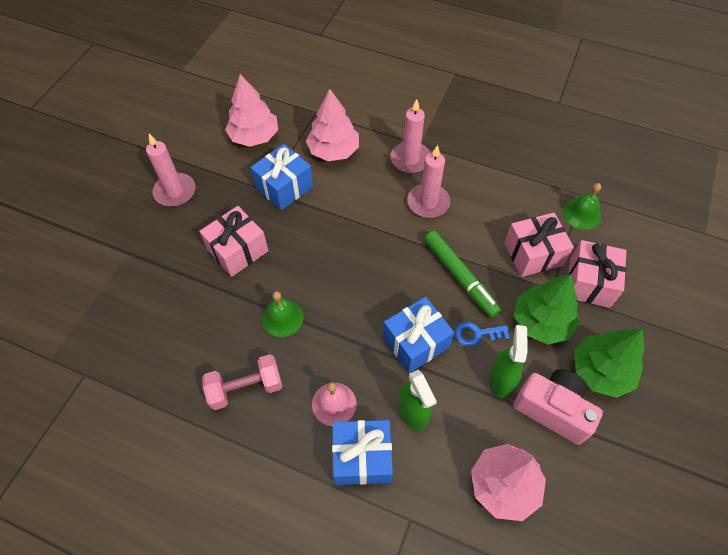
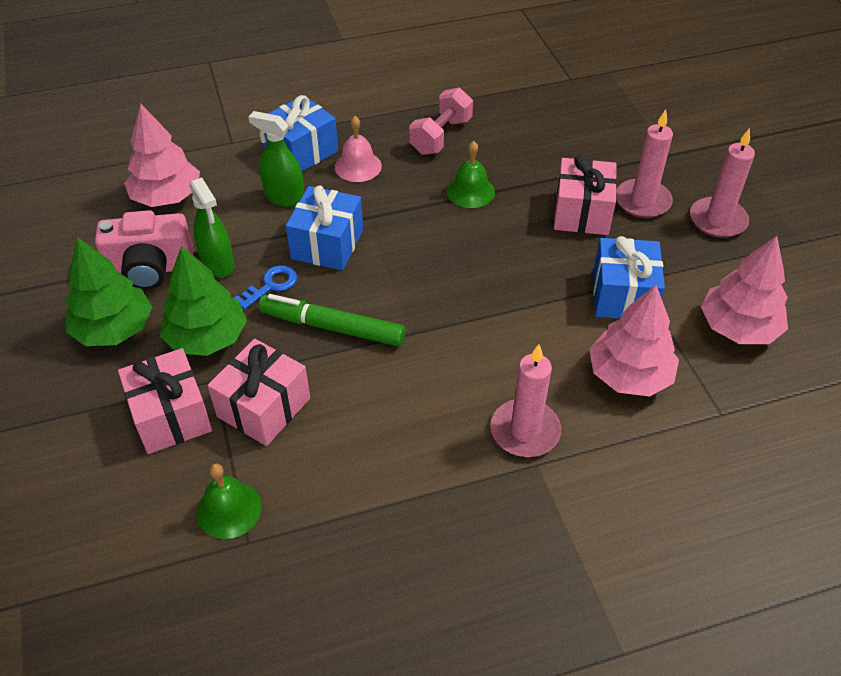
camera: 140 degrees right, 10 degrees down
pink candle [407,145,450,218] -> pink candle moved to [616,109,673,218]

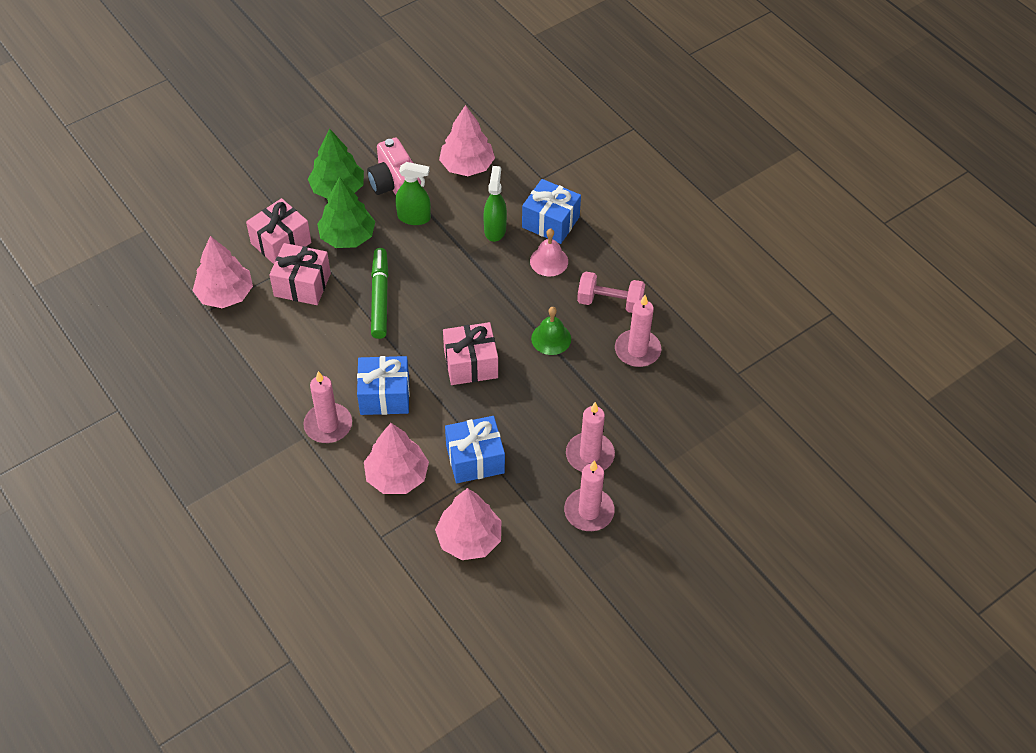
camera: 70 degrees right, 5 degrees up
green spray bottle [189,178,234,277] -> green spray bottle turned 120 degrees counterclockwise [395,162,431,225]
green bell [196,463,262,539] -> pink tree [192,236,253,308]
blue key [234,265,298,310] -> none
blue gift [286,185,363,270] -> blue gift moved to [357,356,410,415]
pink gift [554,155,617,235] -> pink gift moved to [443,322,498,385]
none -> pink candle [615,295,661,367]

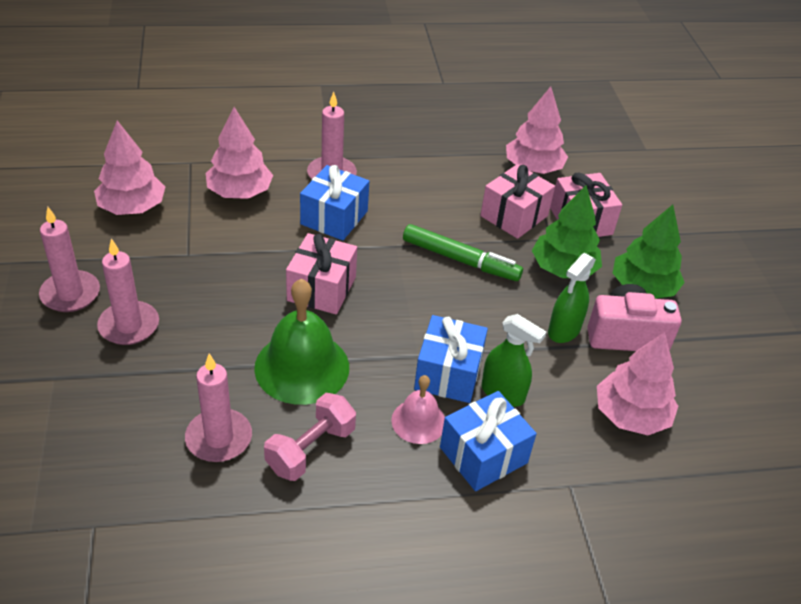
camera: 115 degrees right, 10 degrees down
blue gift [445,416,505,483] -> blue gift moved to [414,315,488,403]
green bell [531,307,571,355] -> green bell [254,279,349,405], size x1.79

